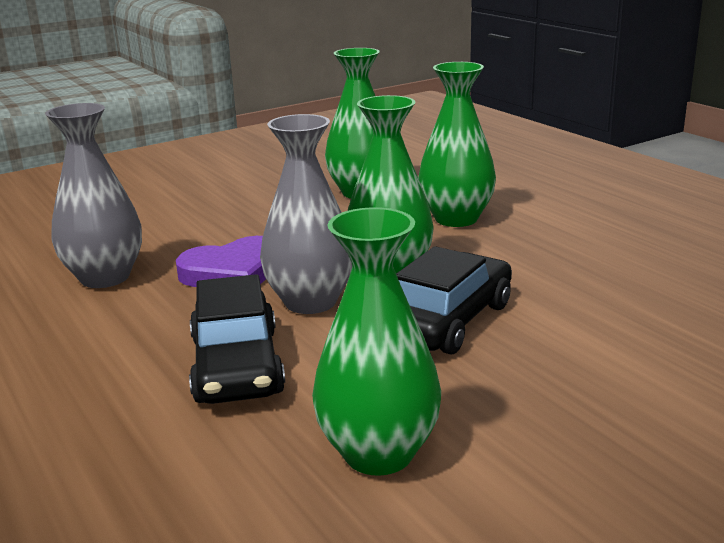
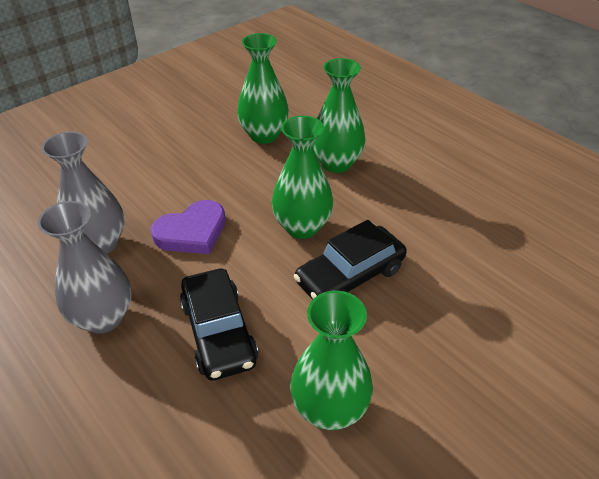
camera: 10 degrees left, 20 degrees up
grey vase [260,114,352,314] -> grey vase moved to [37,201,132,334]
black car [396,246,512,354] -> black car turned 150 degrees counterclockwise [294,220,407,300]

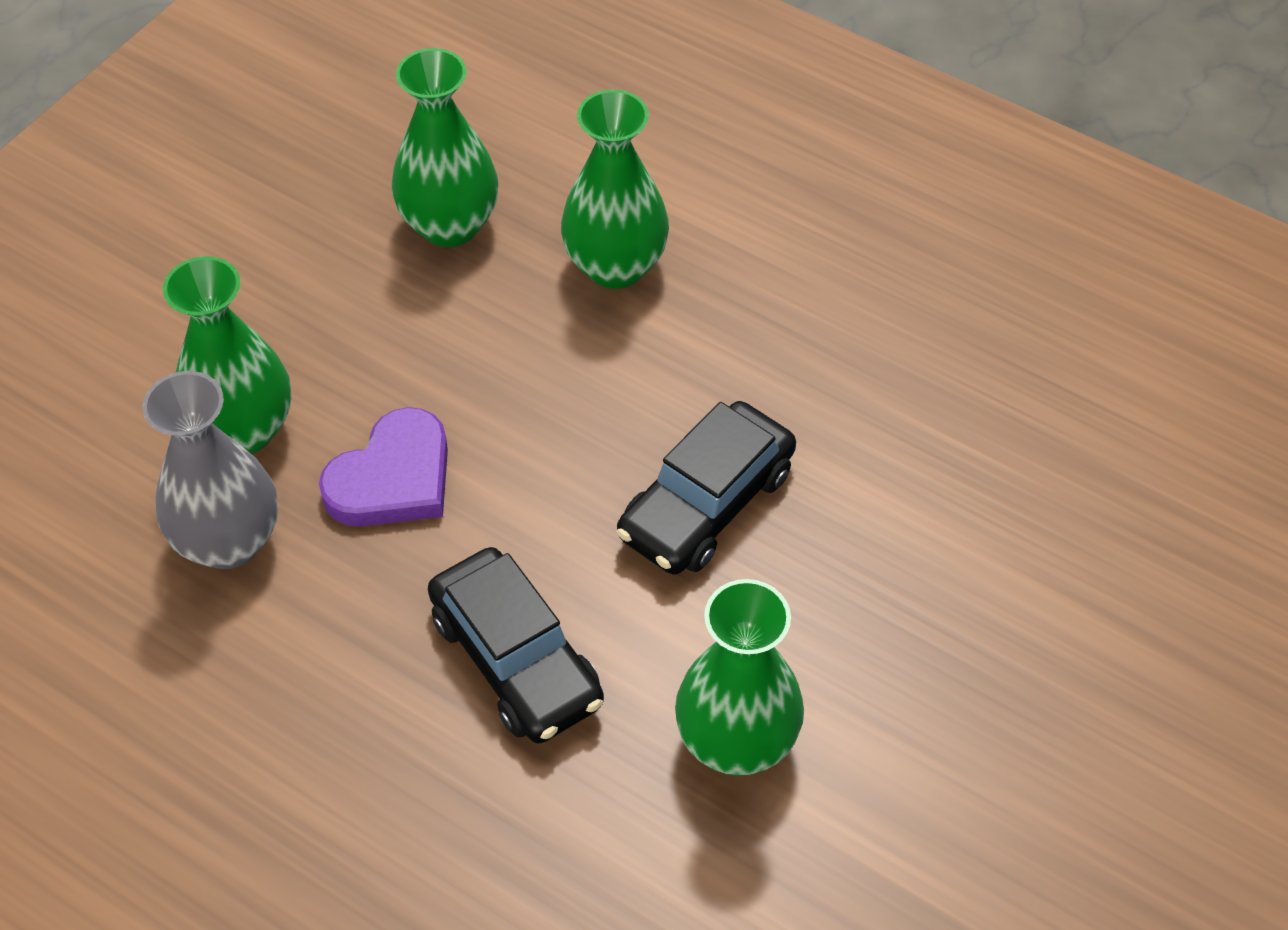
camera: 15 degrees left, 10 degrees up
grey vase [37,201,132,334] -> none
green vase [271,116,333,239] -> green vase moved to [163,256,291,454]

